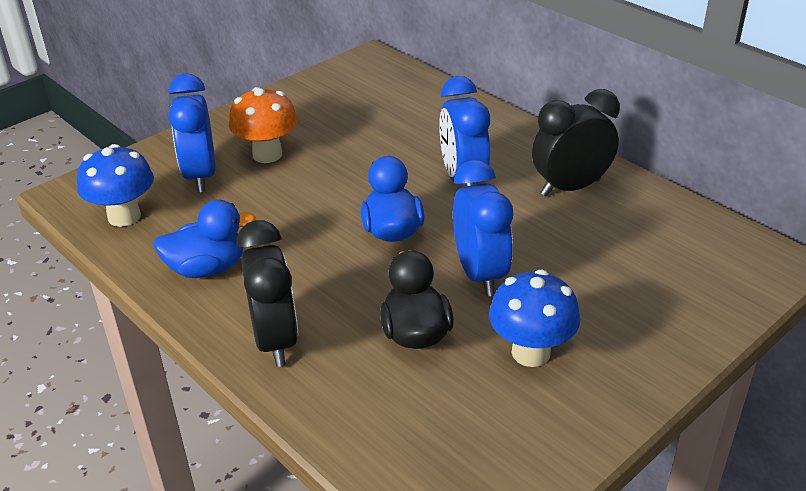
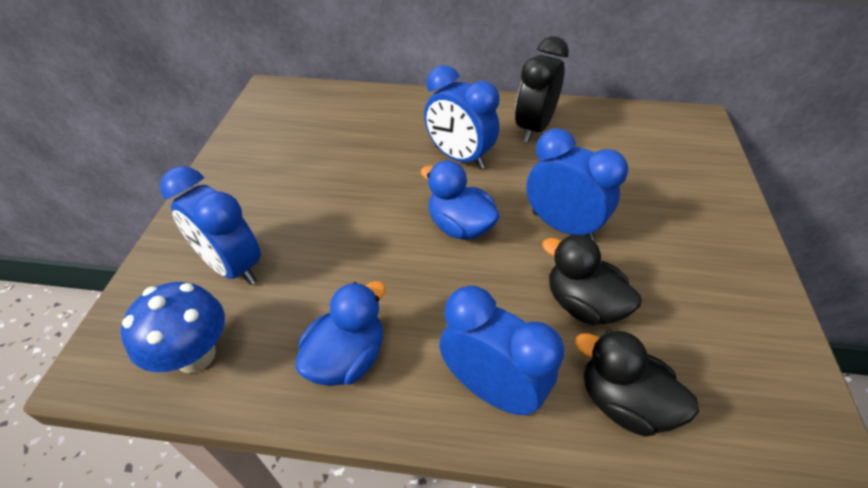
camera: 40 degrees left, 10 degrees up
orange mushroom [229,87,298,163] -> none
black clock [236,220,298,367] -> blue clock [439,286,564,415]
blue mushroom [489,270,580,367] -> none
none -> black duck [575,329,699,437]

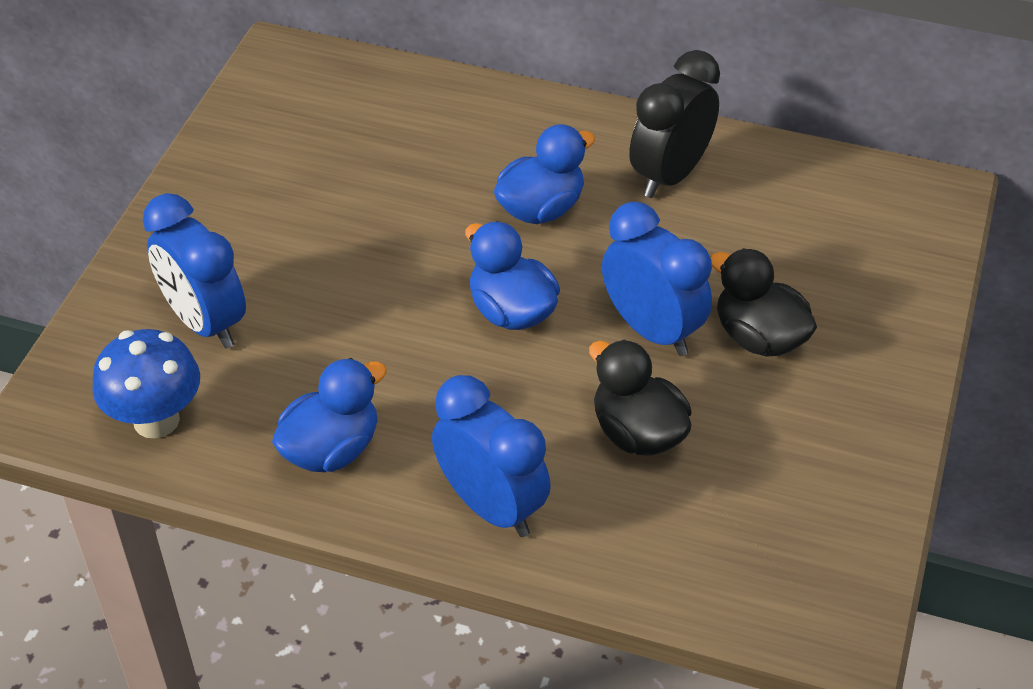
camera: 10 degrees right, 0 degrees up
blue clock [424,65,499,169] -> blue duck [494,124,595,224]
black duck [575,329,699,437] -> black duck moved to [710,248,817,357]

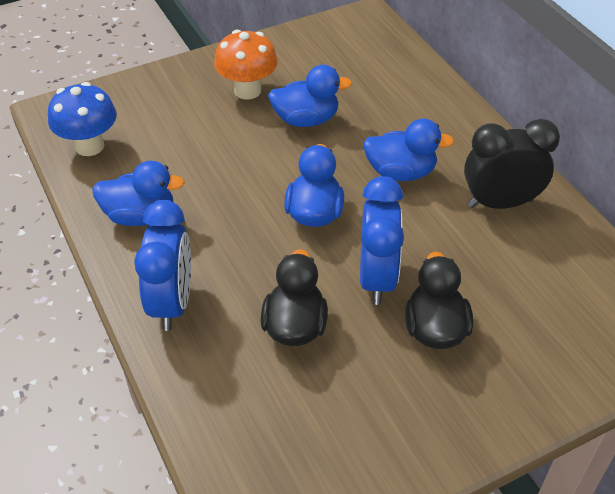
camera: 45 degrees right, 0 degrees up
blue clock [143,193,246,349] -> none
none -> orange mushroom [214,30,278,99]
none -> blue duck [268,65,352,127]

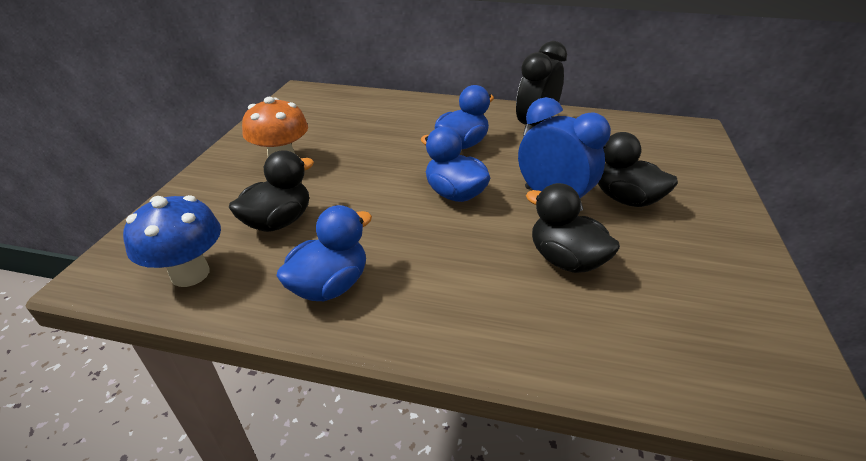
camera: 50 degrees left, 10 degrees down
blue clock [134,200,191,331] -> none
blue duck [268,65,352,127] -> none
none -> black duck [229,150,314,232]

